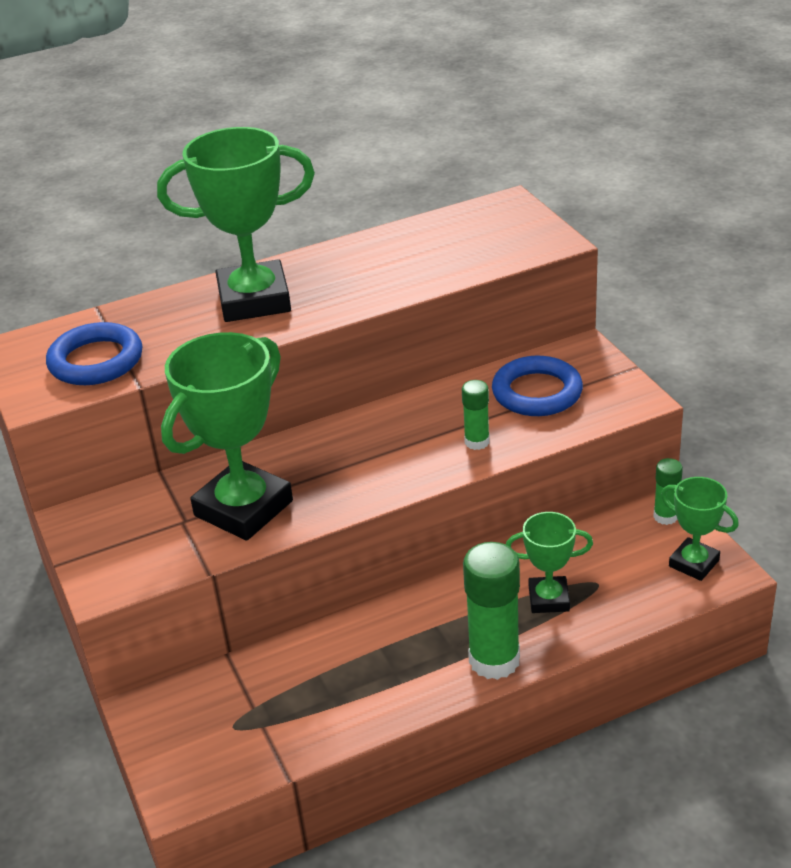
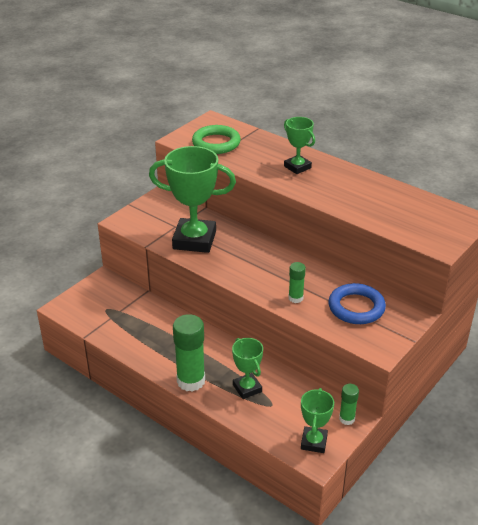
camera: 60 degrees right, 0 degrees up
blue ring [46,322,142,385] -> green ring [192,125,241,154]
green trophy [157,127,315,322] -> green trophy [284,117,315,174], size x0.53

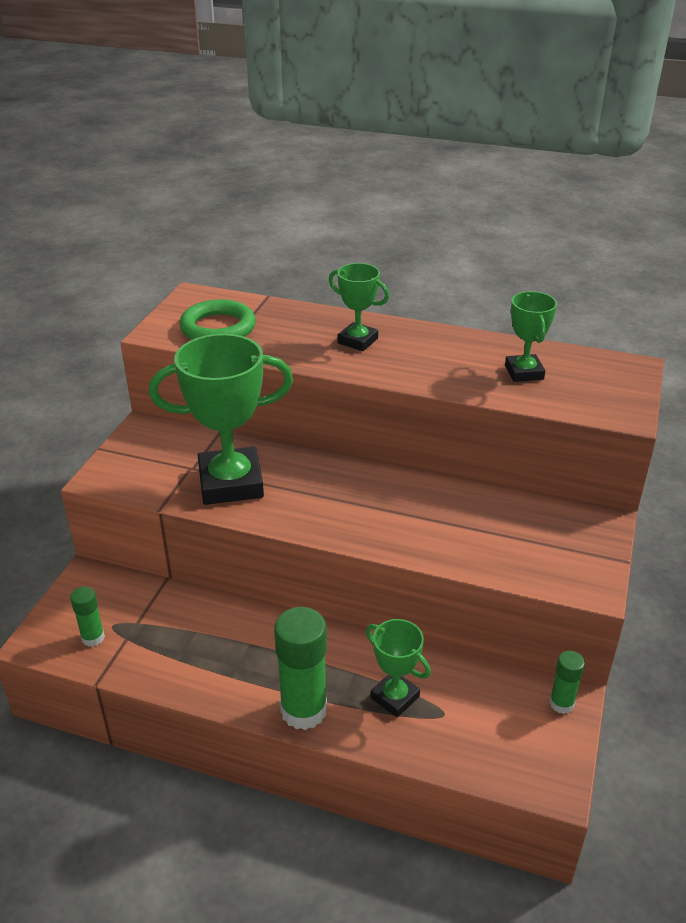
camera: 20 degrees left, 0 degrees up
green glue stick [288,262,306,303] -> green glue stick moved to [70,586,105,647]
green trophy [301,388,334,453] -> green trophy moved to [505,291,557,382]
blue ring [328,283,386,324] -> none

